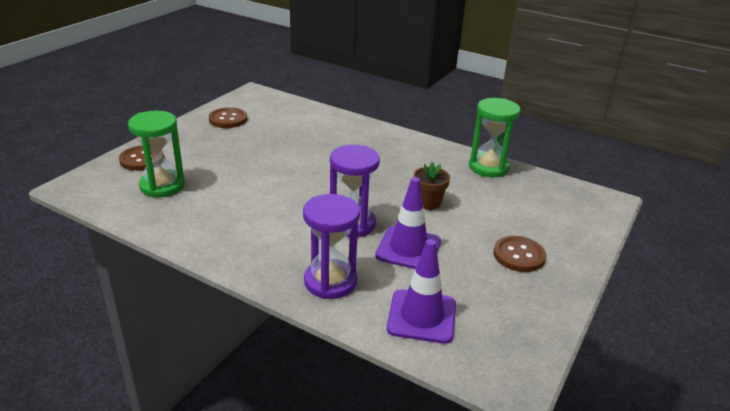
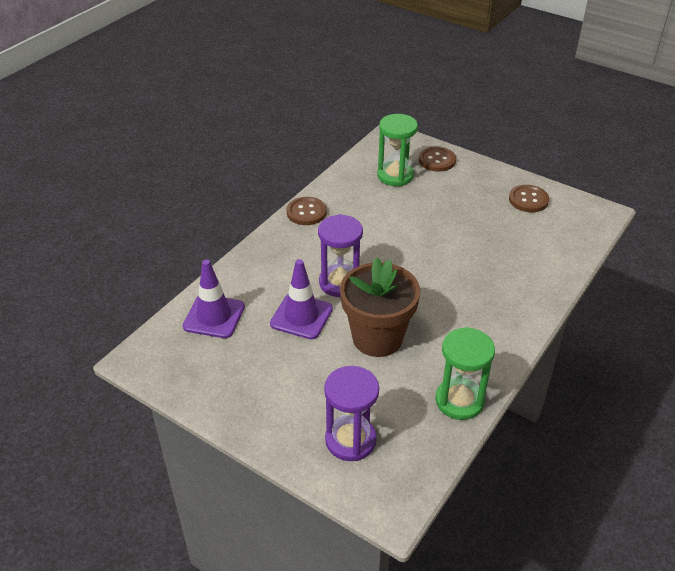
camera: 95 degrees right, 10 degrees up
purple hourglass [303,194,360,299] -> purple hourglass moved to [324,366,379,461]
brown flower pot [414,162,450,210] -> brown flower pot [340,257,420,357], size x2.06
brown button [493,236,546,272] -> brown button moved to [287,197,327,225]

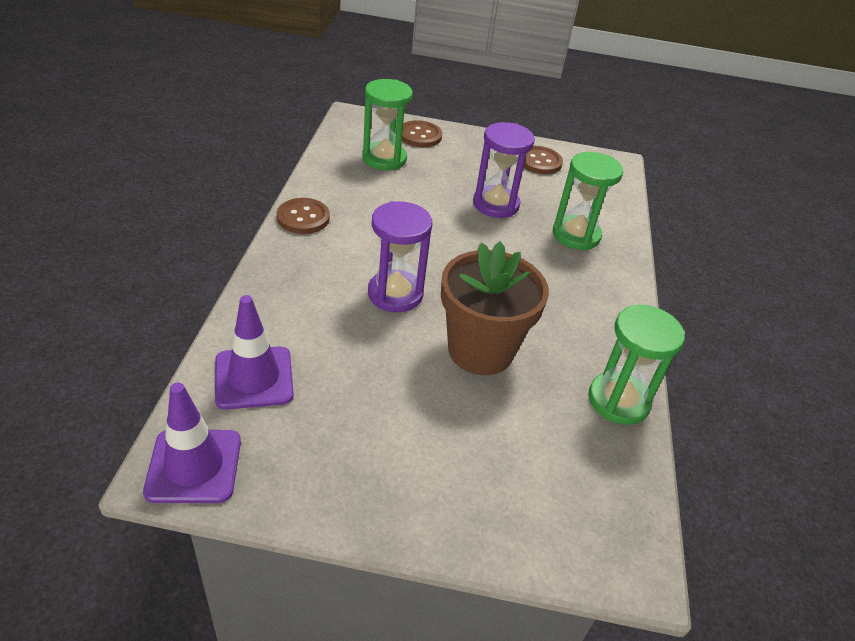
camera: 30 degrees left, 0 degrees up
purple traffic cone [270,259,333,339] -> purple traffic cone moved to [143,383,241,503]
purple hourglass [324,366,379,461] -> purple hourglass moved to [473,122,535,218]
none -> green hourglass [553,152,623,250]

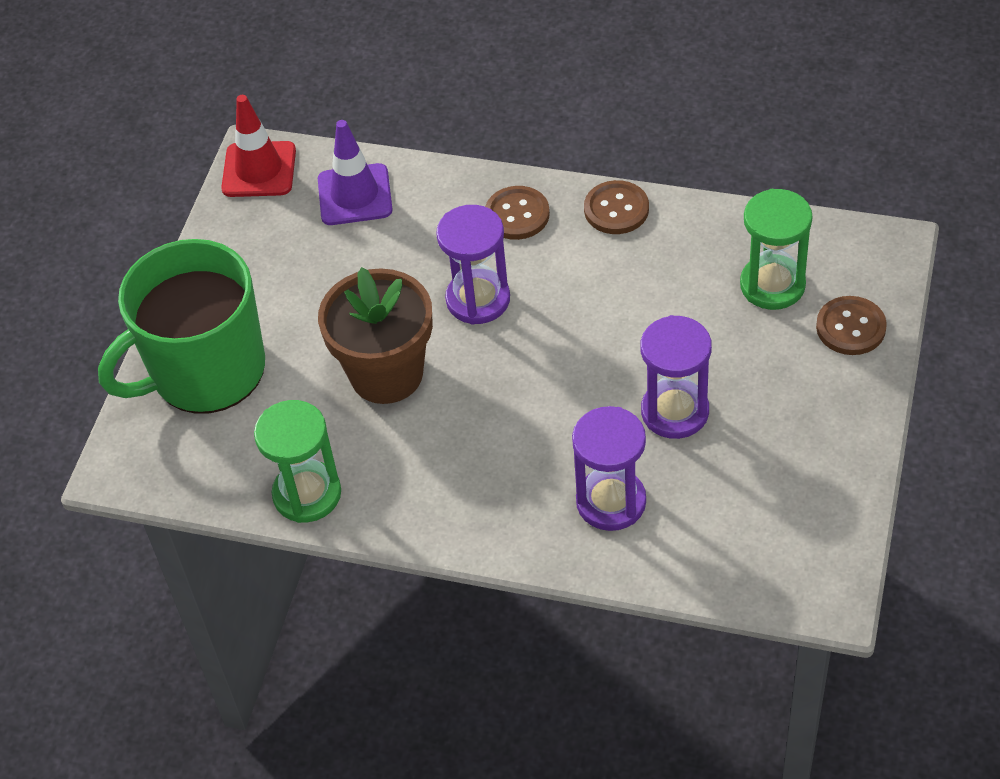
camera: 105 degrees right, 10 degrees up
purple traffic cone [143,383,241,503] -> red traffic cone [221,95,296,197]
brown button [523,146,563,174] -> brown button moved to [485,186,550,240]
green hourglass [553,152,623,250] -> purple hourglass [572,406,646,531]
none -> green mug [98,239,265,414]

